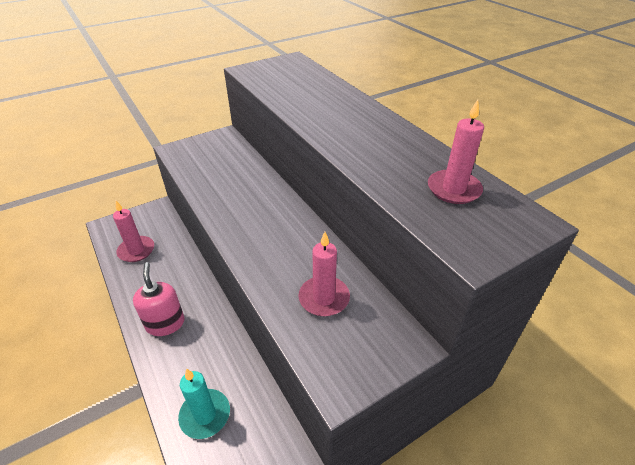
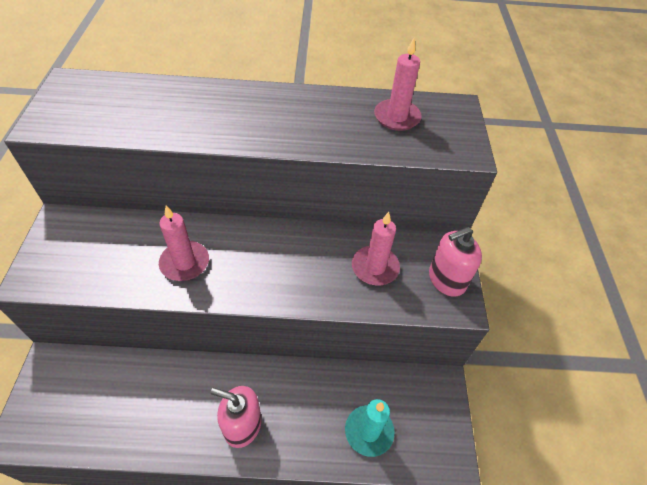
camera: 60 degrees left, 10 degrees up
pink candle [113,201,154,262] -> pink candle moved to [159,205,209,281]
none -> pink soap dispenser [429,227,482,297]

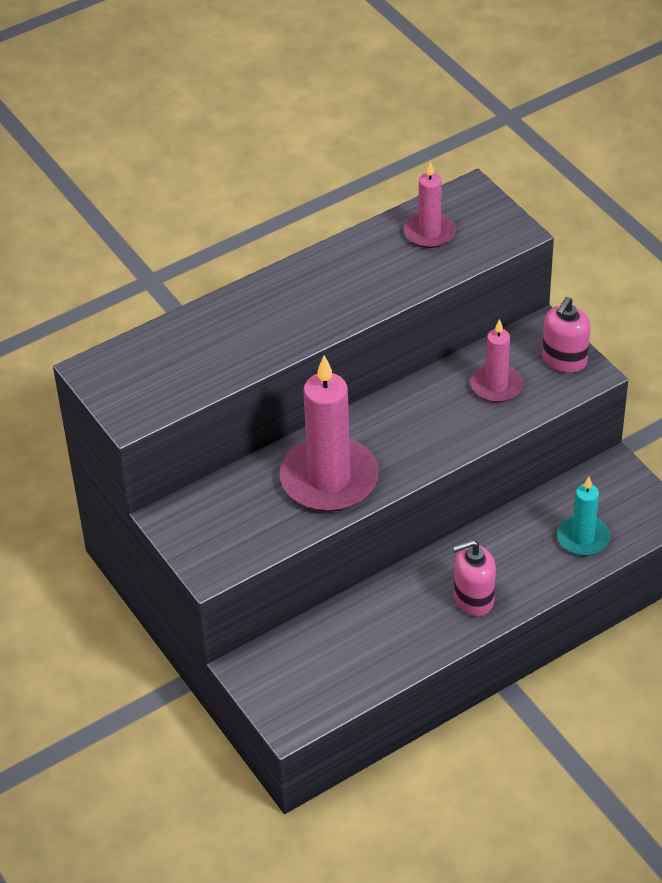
camera: 30 degrees left, 5 degrees down
pink candle [159,205,209,281] -> pink candle [280,356,379,512], size x1.82

